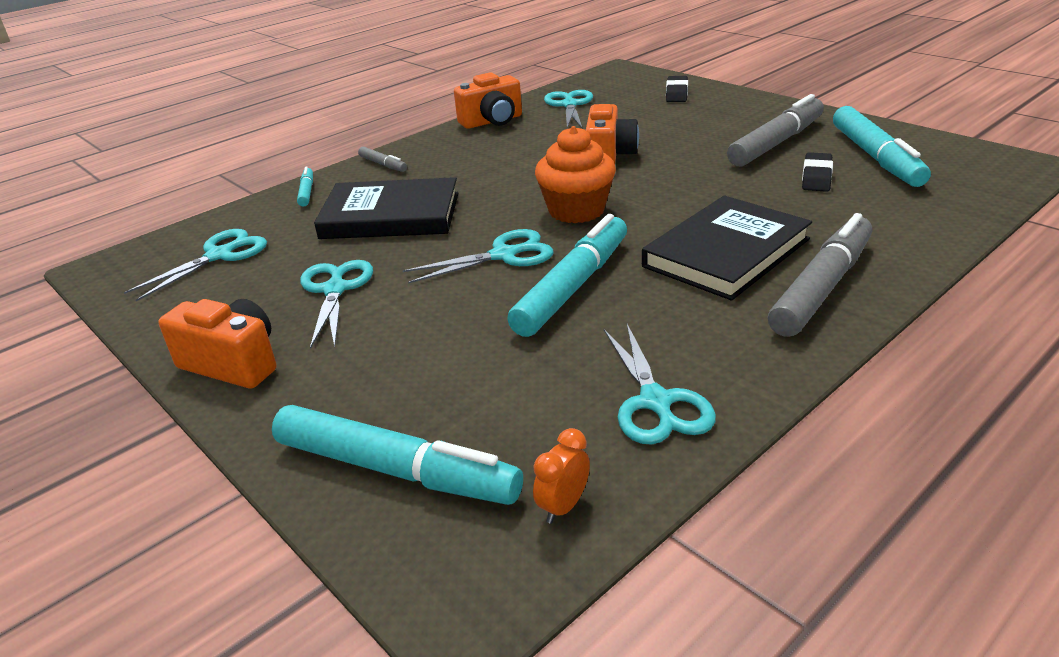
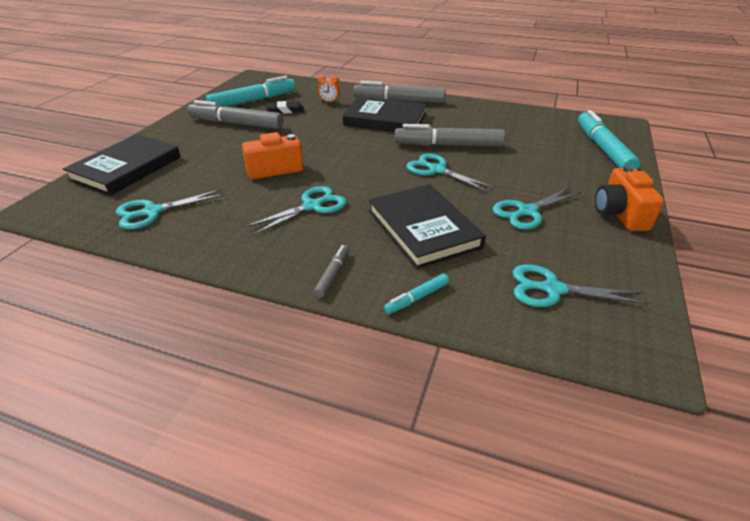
camera: 120 degrees left, 5 degrees up
orange camera [454,72,522,129] -> none
turquoise marker [507,214,627,337] -> grey marker [394,124,505,147]
orange clock [533,428,590,524] -> orange clock moved to [318,75,340,103]
orange cupcake [535,126,616,223] -> none
turquoise scissors [604,324,716,445] -> turquoise scissors moved to [245,186,347,235]
black eraser [666,76,688,102] -> black book [63,134,181,196]

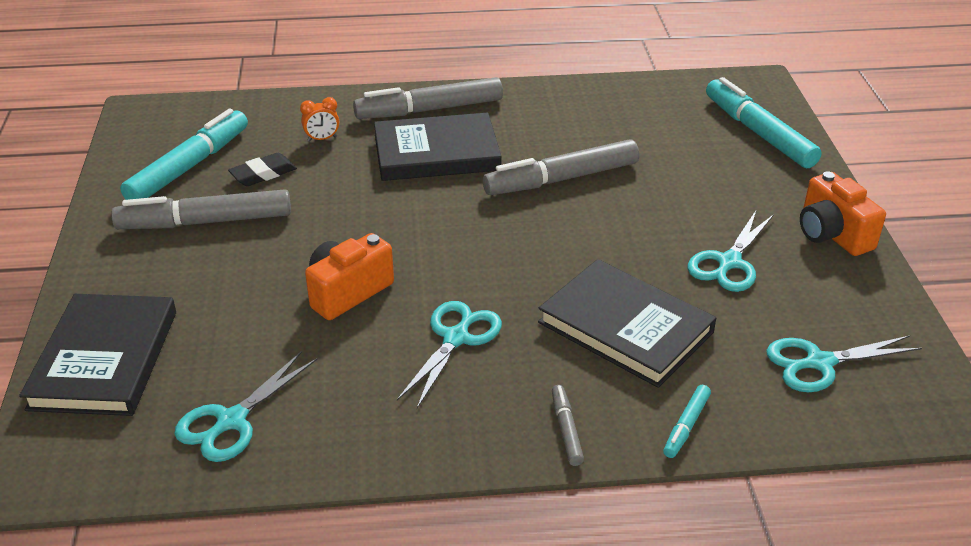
camera: 25 degrees left, 0 degrees up
turquoise scissors [406,153,495,193] -> none

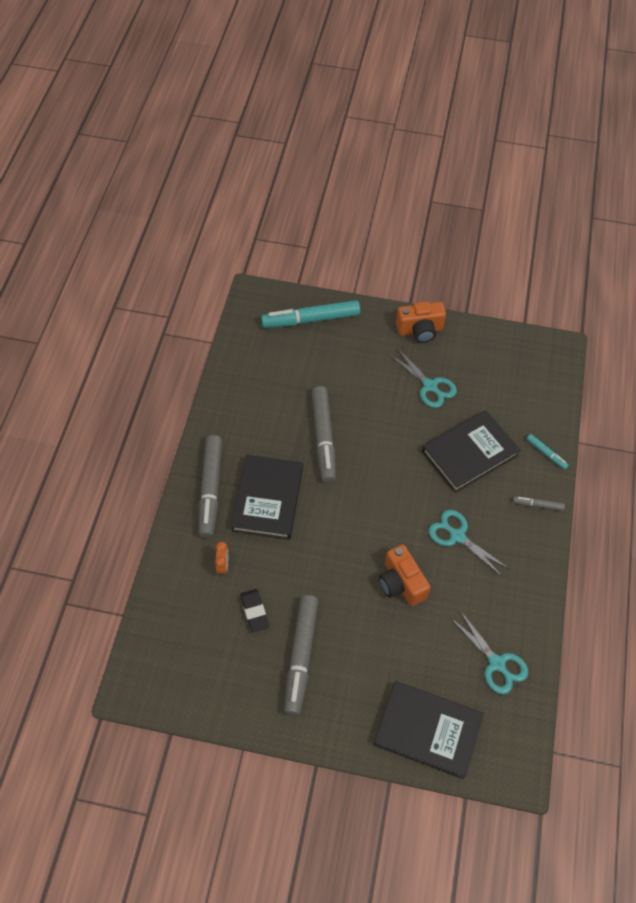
camera: 75 degrees left, 20 degrees up
turquoise marker [120,108,248,200] -> none
turquoise scissors [766,335,922,392] -> none

